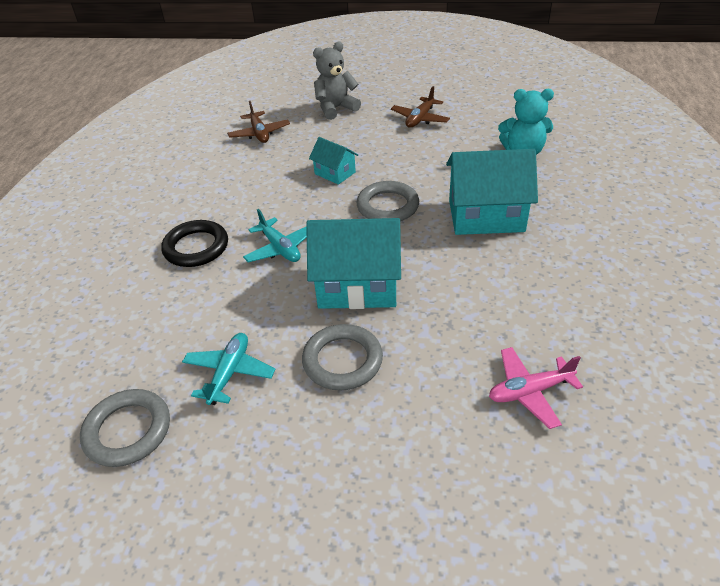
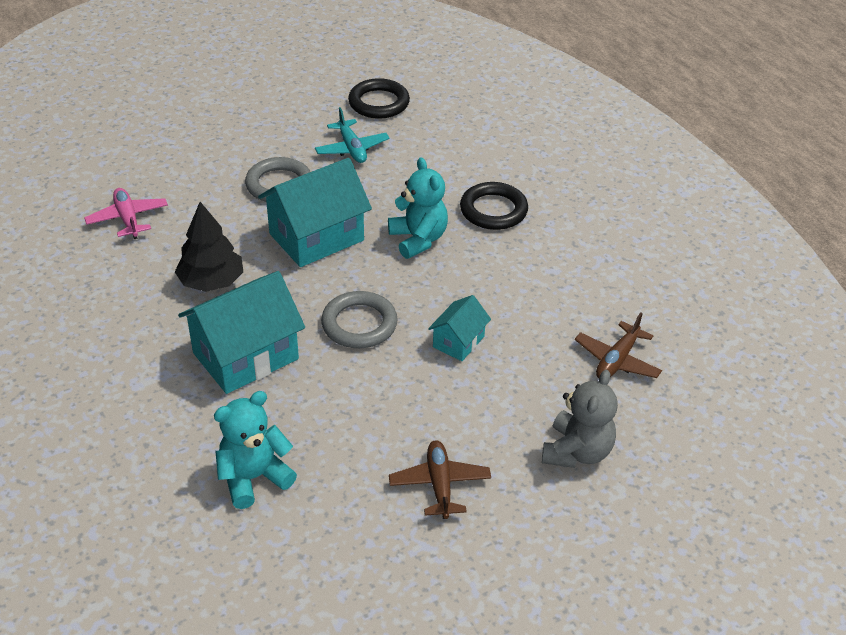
camera: 140 degrees right, 0 degrees up
grey ring [80,389,170,467] -> black ring [348,78,410,119]
brown plane [227,101,290,143] -> brown plane turned 90 degrees counterclockwise [575,313,662,378]
turquoise plane [243,209,307,262] -> turquoise teddy bear [388,157,448,259]
turquoise house [309,137,358,185] -> turquoise house turned 60 degrees counterclockwise [428,295,491,361]
pink plane [489,347,583,429] -> pink plane turned 60 degrees counterclockwise [84,188,168,239]
none -> black tree [175,202,243,292]

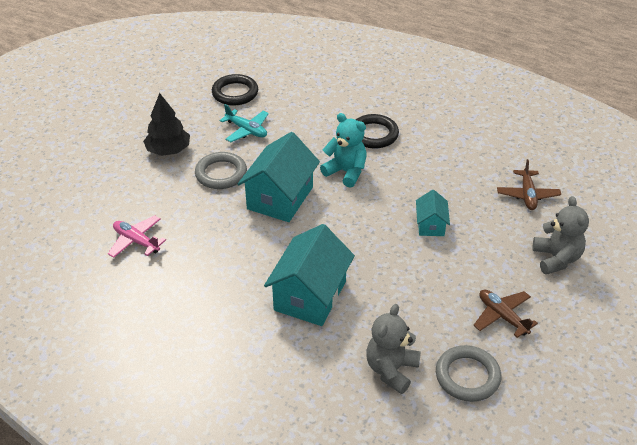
camera: 30 degrees left, 0 degrees up
black tree [175,202,243,292] -> black tree moved to [143,93,190,156]
turquoise teddy bear [214,391,297,509] -> grey teddy bear [366,304,421,394]
grey ring [321,291,398,348] -> grey ring moved to [436,345,501,402]

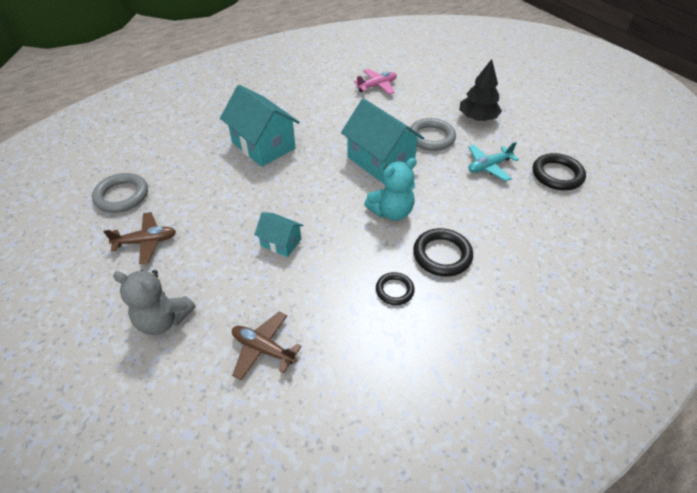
camera: 115 degrees right, 5 degrees up
grey teddy bear [366,304,421,394] -> none
none -> black ring [376,272,415,305]

